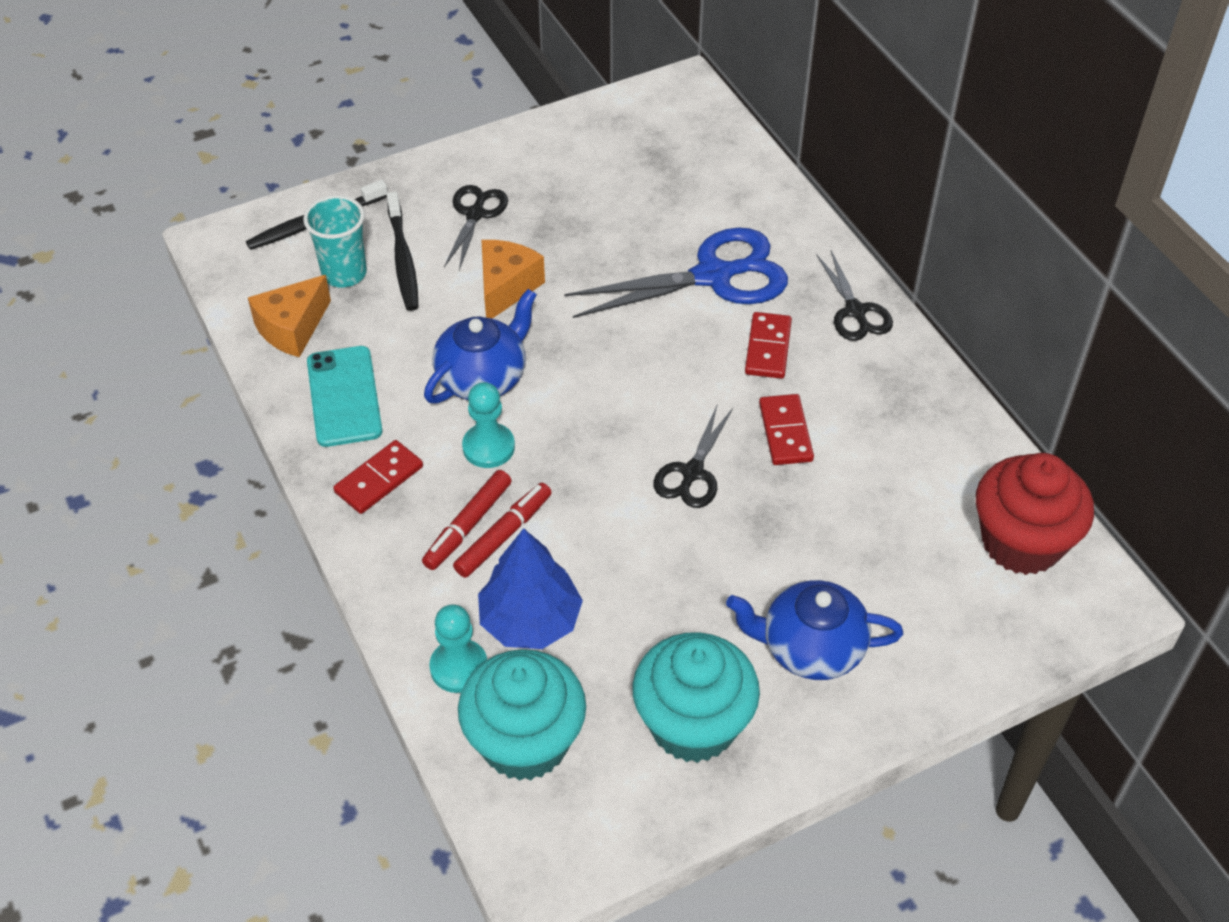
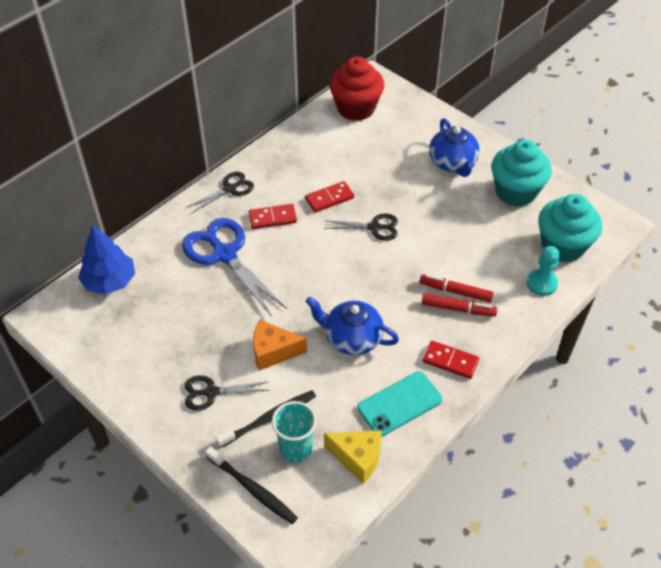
camera: 110 degrees left, 0 degrees up
orange cheese [248,275,331,357] -> yellow cheese [324,430,381,484]
turquoise pawn [462,382,515,468] -> none
blue tree [478,528,583,649] -> blue tree moved to [78,225,135,294]

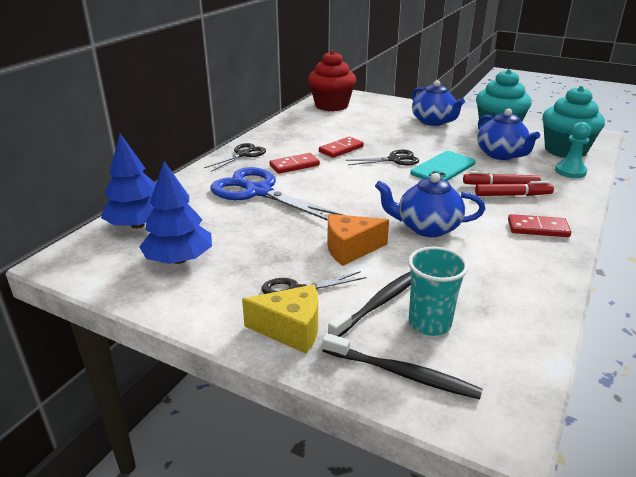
camera: 15 degrees left, 20 degrees down
yellow cheese [324,430,381,484] -> yellow cheese moved to [242,285,318,354]
turquoise phone [357,371,442,437] -> turquoise phone moved to [410,151,476,181]
none -> blue tree [139,161,212,264]
none -> blue teapot [477,108,540,160]

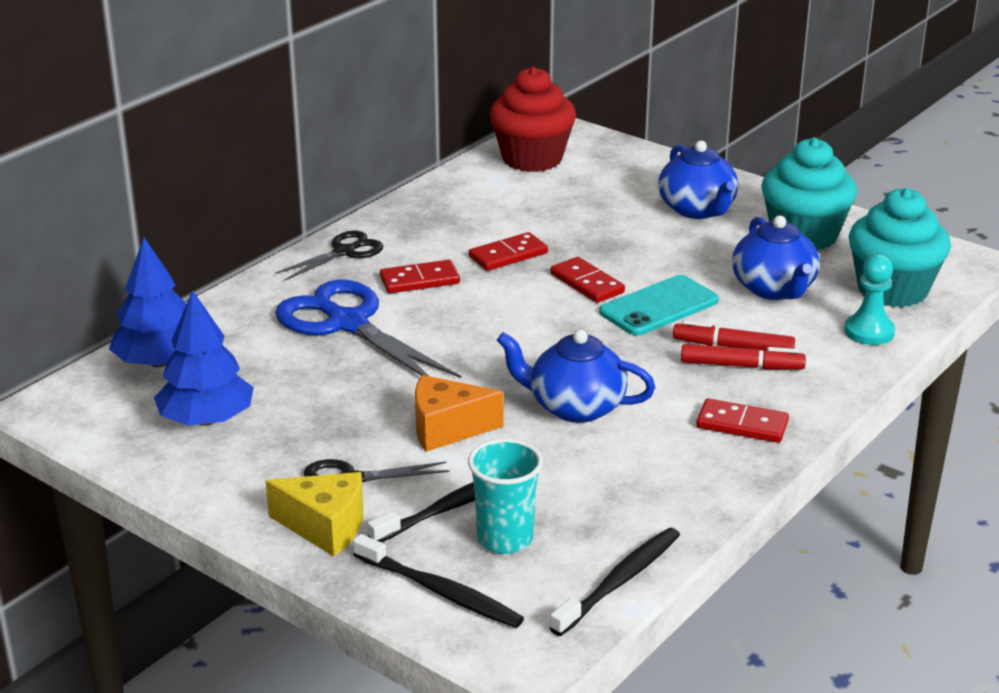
camera: 10 degrees right, 0 degrees up
black scissors [346,150,419,165] -> red domino [550,257,625,303]
none -> black toothbrush [550,528,680,636]

